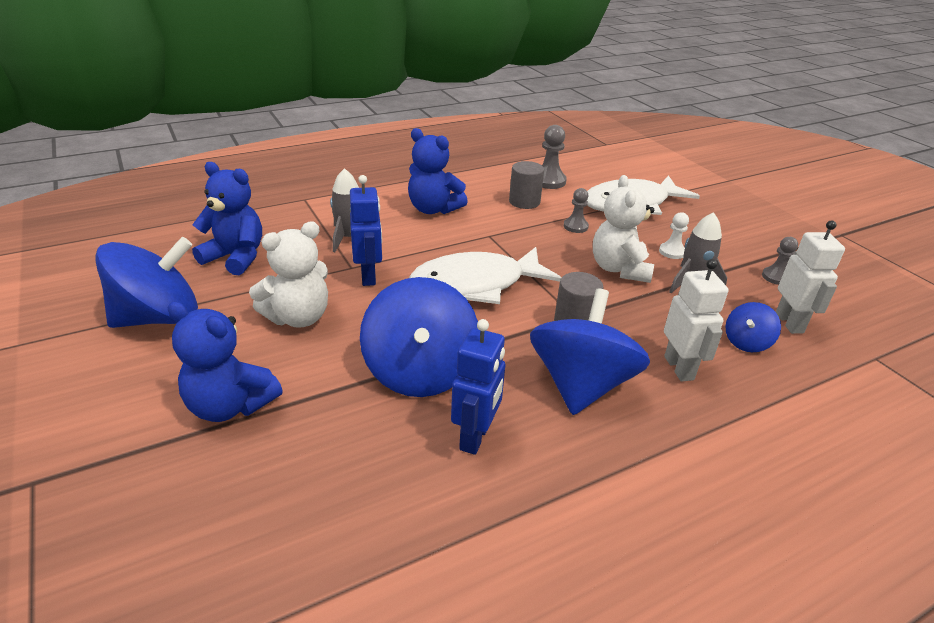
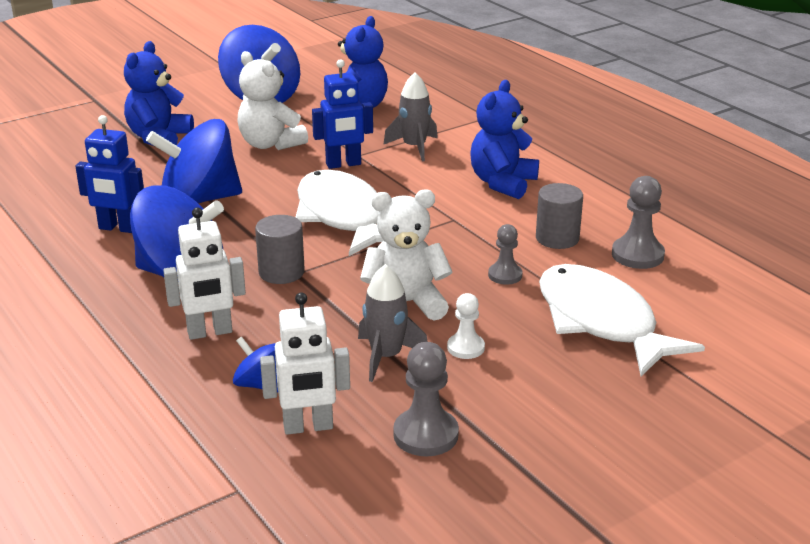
camera: 85 degrees right, 5 degrees down
grey pawn [762,237,798,285] -> grey pawn [393,342,459,457], size x1.56

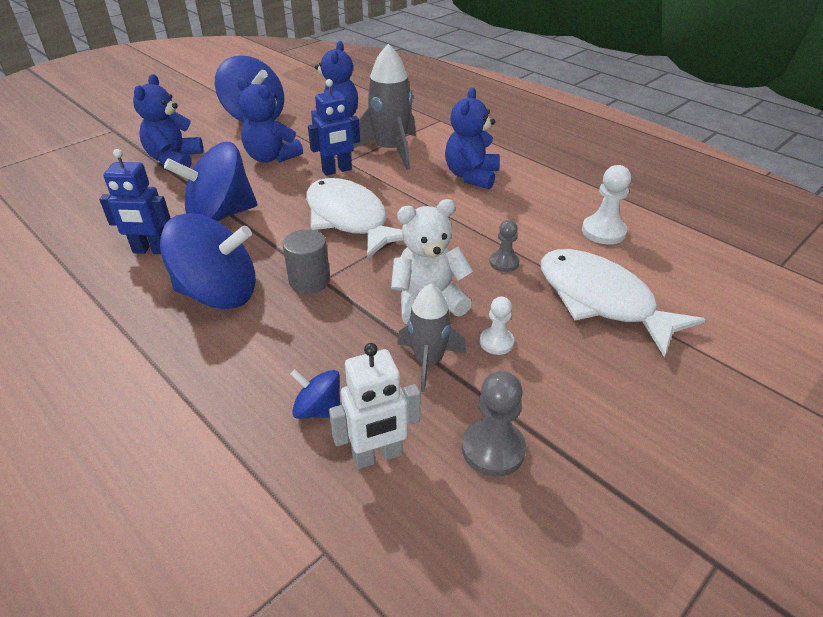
camera: 10 degrees left, 10 degrees up
white robot [163,207,246,340] -> none
white teddy bear [237,51,308,150] -> blue teddy bear [237,78,303,163]
grey rocket [383,72,438,162] -> grey rocket [353,44,416,170], size x1.59
grey cylinder [536,183,583,249] -> none
grey pawn [612,176,665,269] -> white pawn [582,165,631,244]

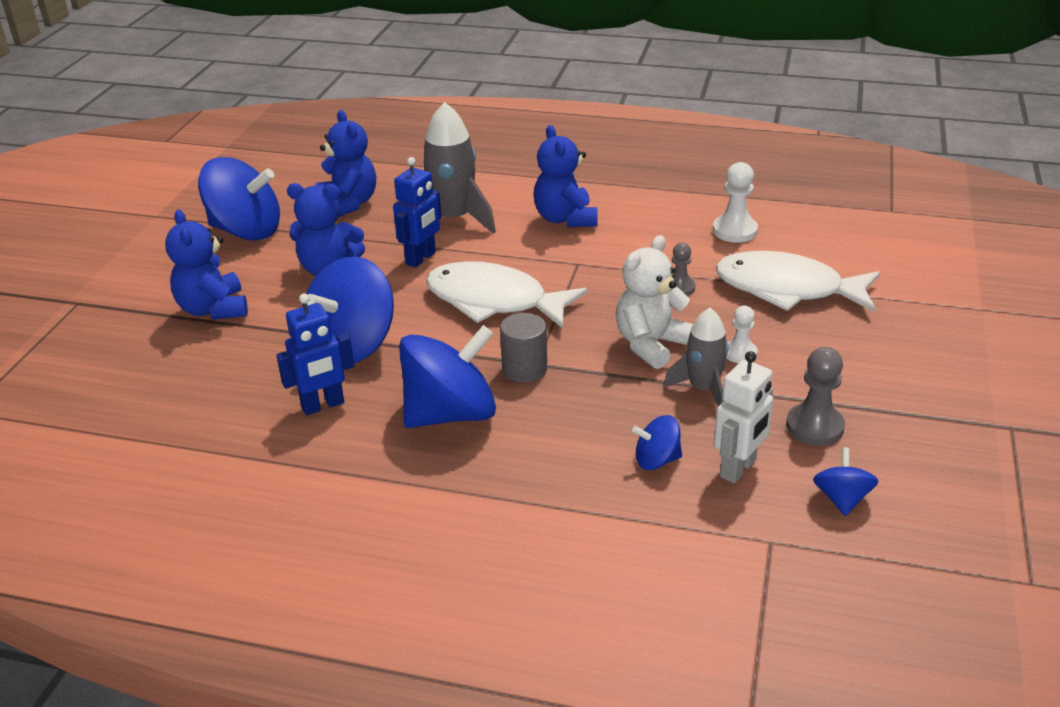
camera: 30 degrees left, 5 degrees down
none -> blue spinning top [813,448,879,516]

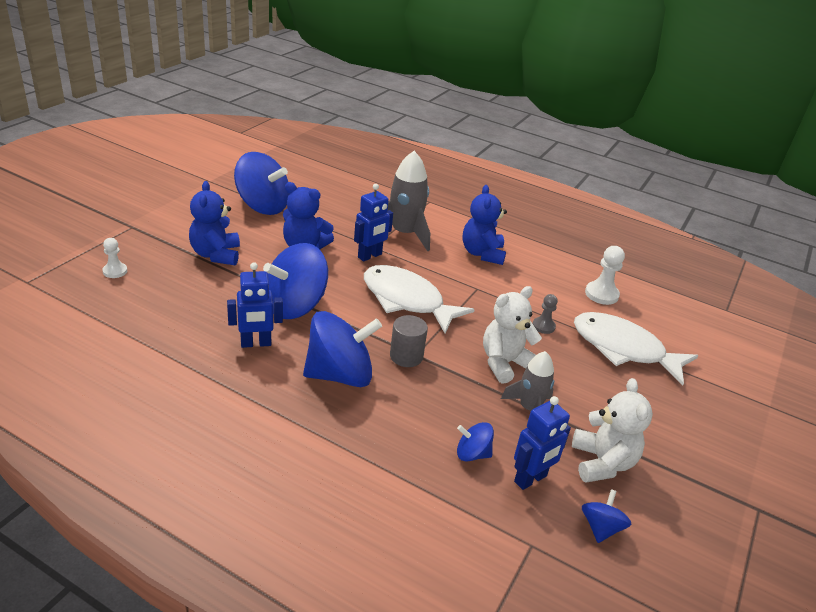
camera: 10 degrees right, 0 degrees up
blue teddy bear [316,110,376,217] -> none
white robot [714,351,773,483] -> blue robot [514,396,571,490]
white pawn [726,306,758,363] -> white pawn moved to [103,238,127,278]
grey pawn [786,347,845,446] -> white teddy bear [572,378,653,482]

